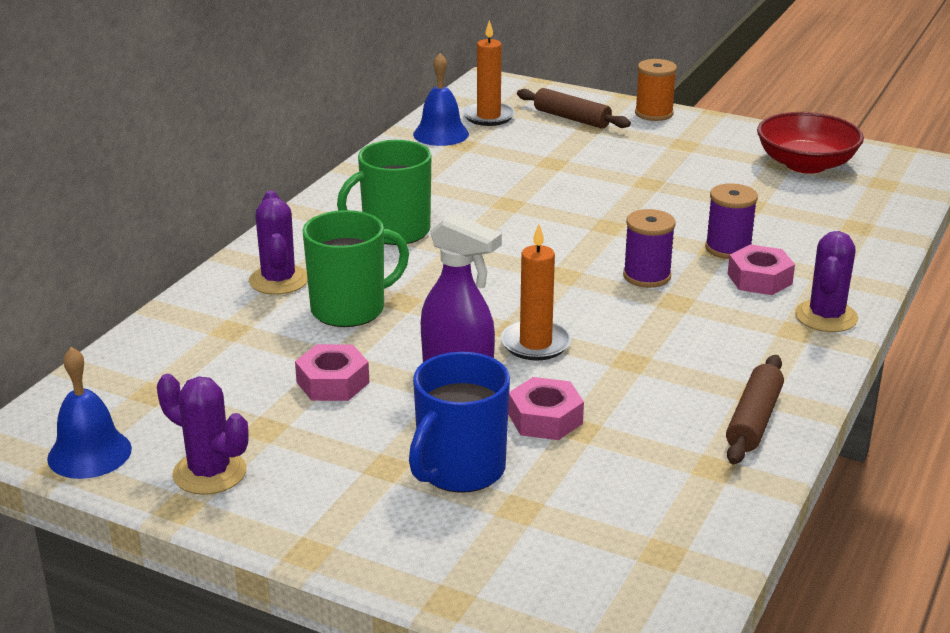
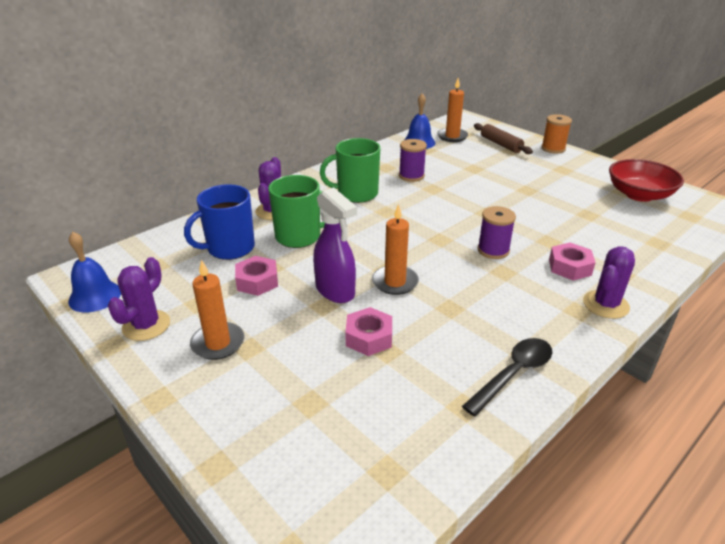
camera: 20 degrees right, 5 degrees up
purple cactus [157,374,249,495] -> purple cactus turned 60 degrees clockwise [108,257,170,341]
blue mug [409,352,510,493] -> blue mug moved to [184,184,255,260]
purple spool [705,183,758,259] -> purple spool moved to [399,139,427,182]
brown rolling pin [726,355,784,464] -> black spoon [462,338,552,416]
none -> orange candle [190,260,244,360]

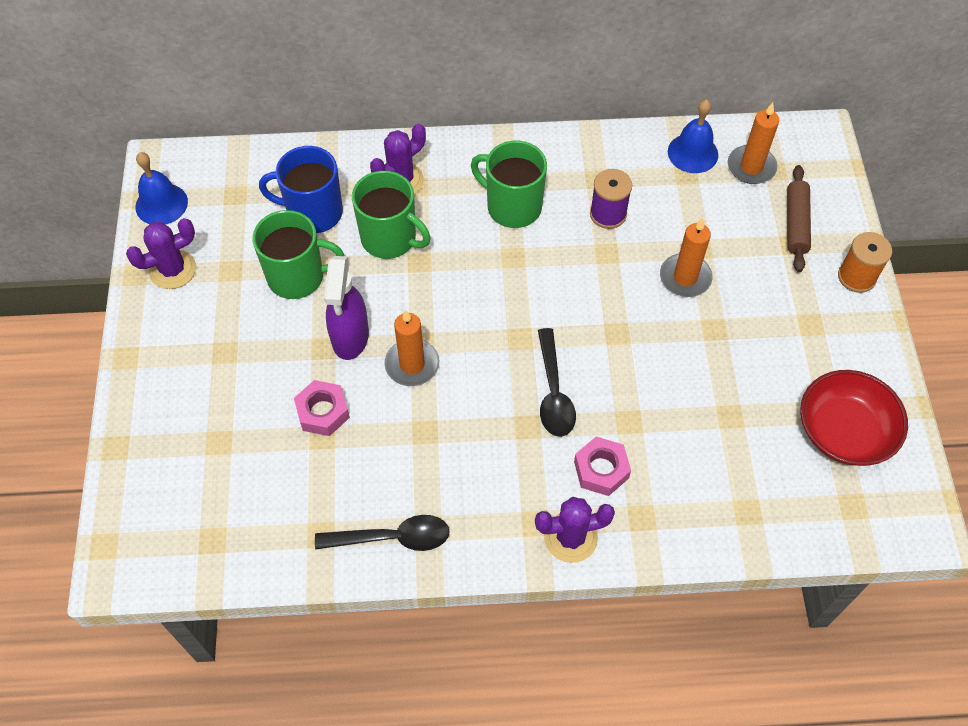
camera: 40 degrees right, 25 degrees up
orange candle [190,260,244,360] -> orange candle moved to [660,218,712,297]
pink nut [235,256,278,296] -> green mug [252,210,344,299]
purple spool [478,206,516,259] -> black spoon [538,328,576,437]

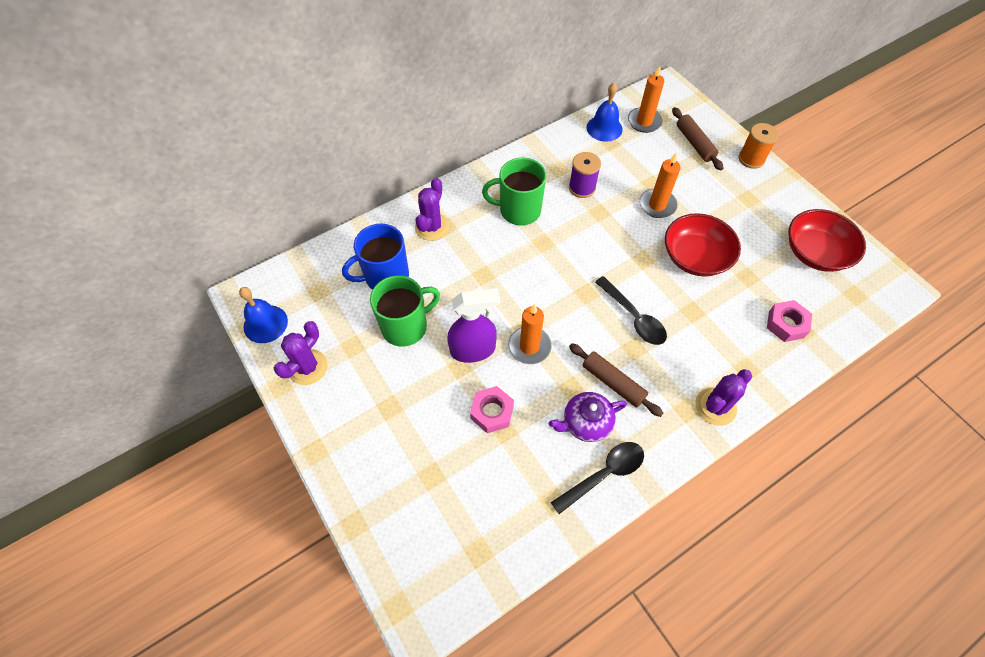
camera: 30 degrees left, 0 degrees up
purple spray bottle [324,256,369,360] -> purple spray bottle turned 75 degrees counterclockwise [448,288,500,363]
green mug [352,171,431,259] -> none
pink nut [574,437,631,496] -> pink nut moved to [767,300,812,342]
none -> purple teapot [549,392,627,442]
none -> brown rolling pin [569,343,663,417]
none -> red bowl [665,213,741,277]

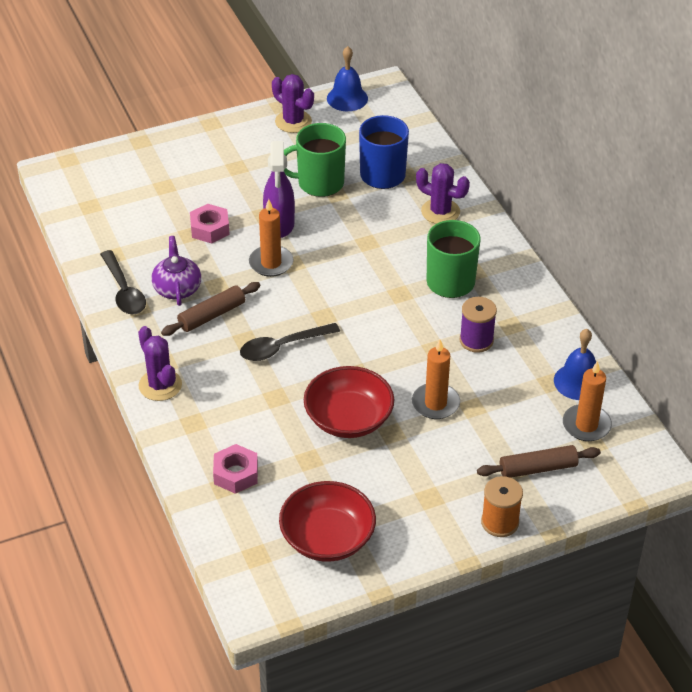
camera: 100 degrees right, 15 degrees down
green mug [370,275,440,347] -> green mug turned 105 degrees clockwise [284,123,346,197]

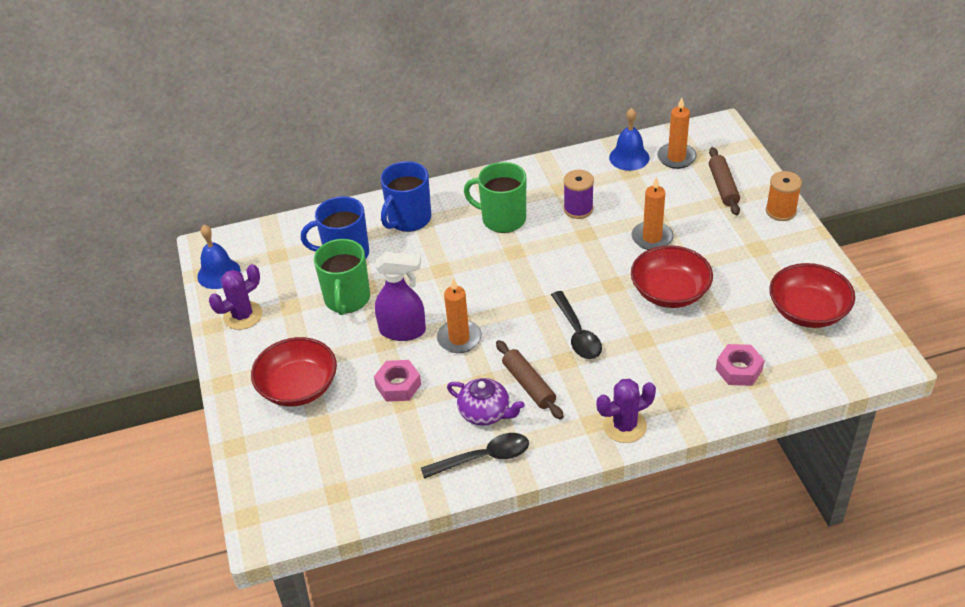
camera: 80 degrees left, 0 degrees up
purple teapot [151,236,201,306] -> purple teapot turned 150 degrees counterclockwise [447,378,525,426]
purple cactus [416,163,470,224] -> blue mug [380,161,431,232]
none -> red bowl [251,337,337,406]

